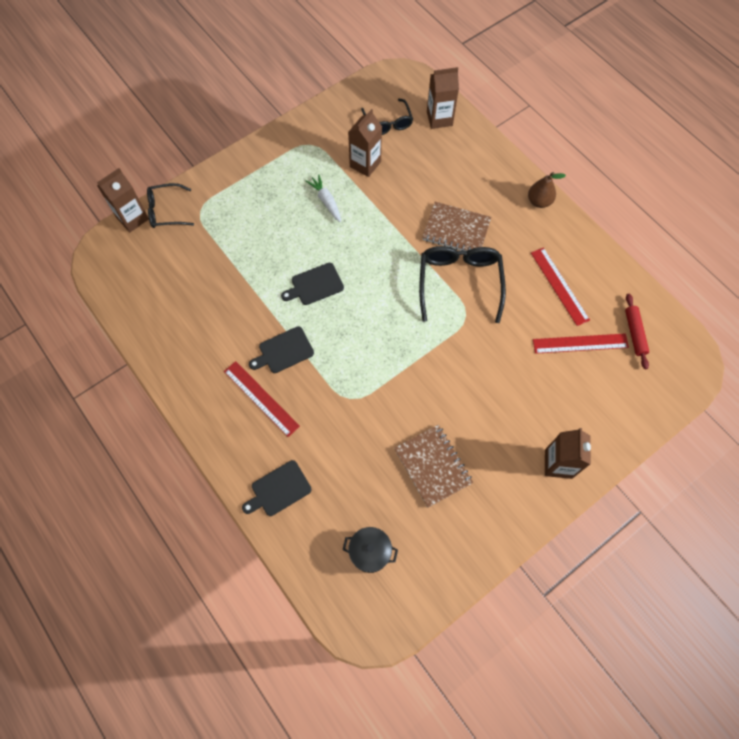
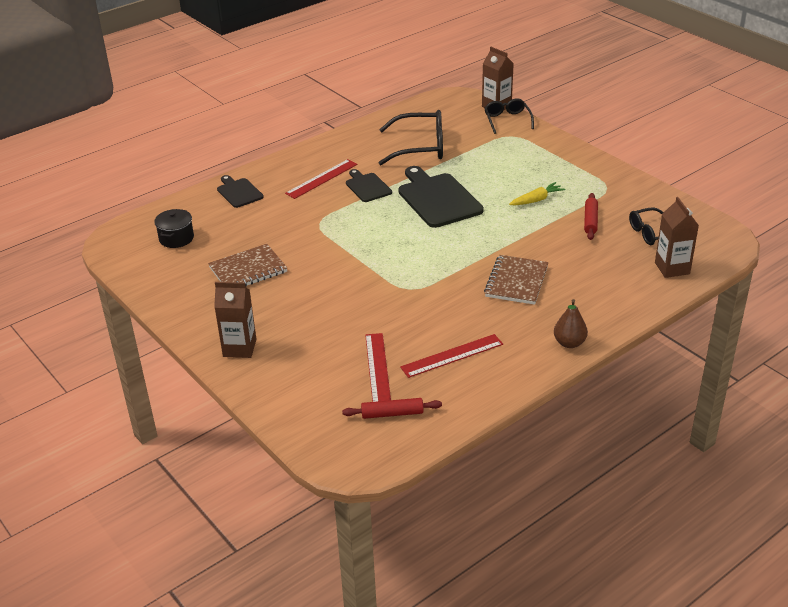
camera: 90 degrees right, 30 degrees down
black cutting board [281,263,344,305] -> black cutting board [398,166,484,228], size x1.79
white carrot [306,174,341,222] -> yellow carrot [509,182,565,205]
brown carton [348,109,382,177] -> red rolling pin [584,193,598,240]
black glasses [419,246,506,323] -> black glasses moved to [379,110,443,165]

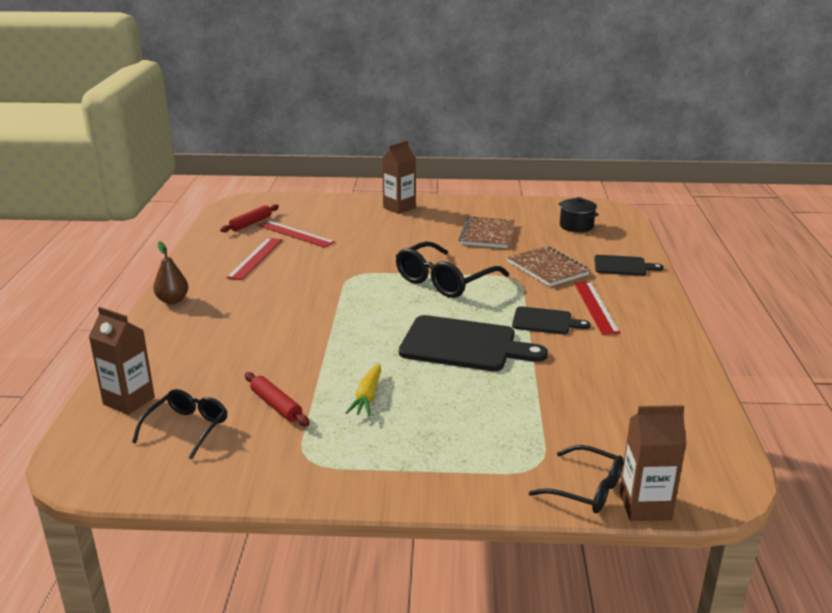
camera: 130 degrees right, 10 degrees down
black glasses [379,110,443,165] -> black glasses moved to [396,241,509,298]
brown notebook [484,255,548,305] -> brown notebook moved to [507,246,590,287]

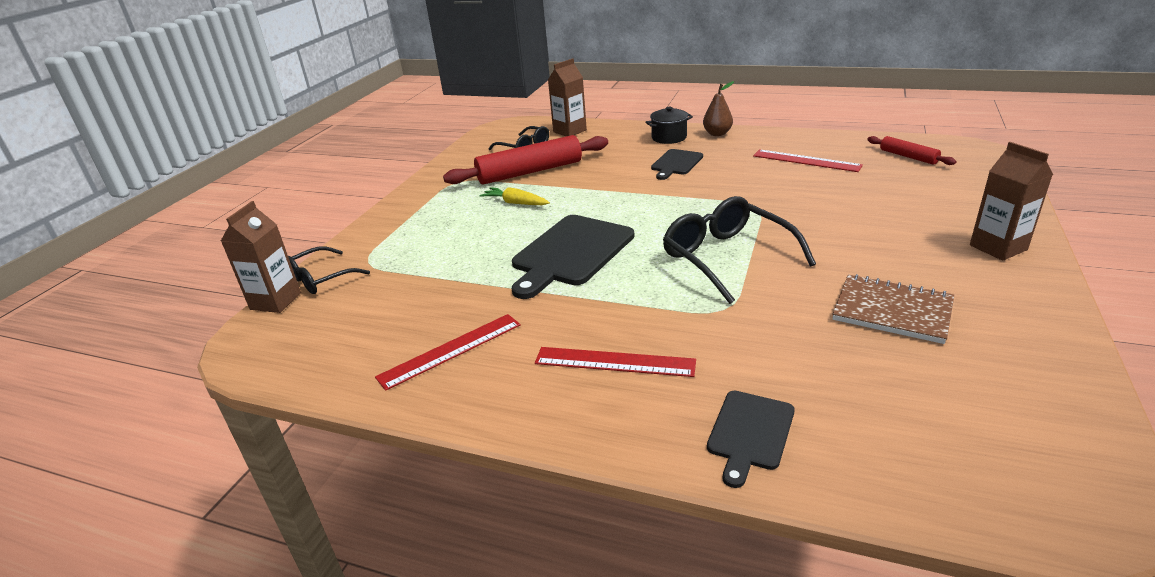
camera: 110 degrees right, 5 degrees up
red rolling pin [245,372,310,426] -> red rolling pin [443,135,608,184], size x1.97
red ruler [257,220,335,248] -> red ruler moved to [375,314,521,391]
brown notebook [507,246,590,287] -> none
black cutting board [512,306,591,334] -> black cutting board moved to [651,149,703,180]
black pot [558,197,599,232] -> black pot moved to [646,107,693,144]

